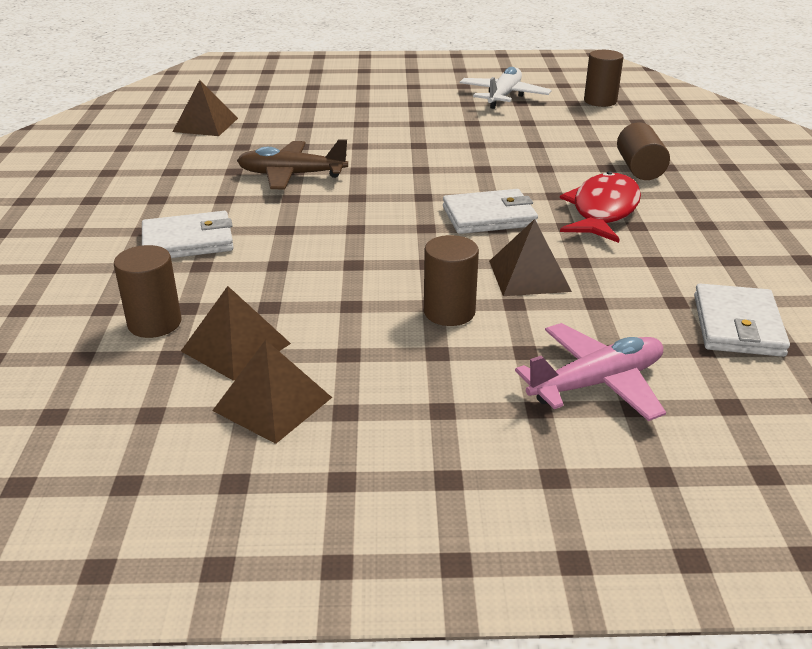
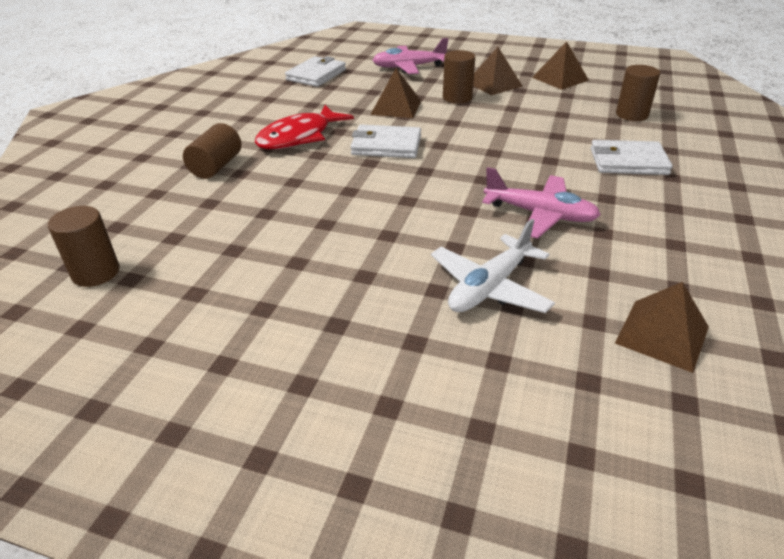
camera: 160 degrees left, 5 degrees up
brown pyramid [181,286,291,381] -> brown pyramid moved to [473,47,523,95]
brown plane [237,139,348,190] -> pink plane [482,167,601,239]
white plane [460,67,551,109] -> white plane moved to [431,219,555,313]

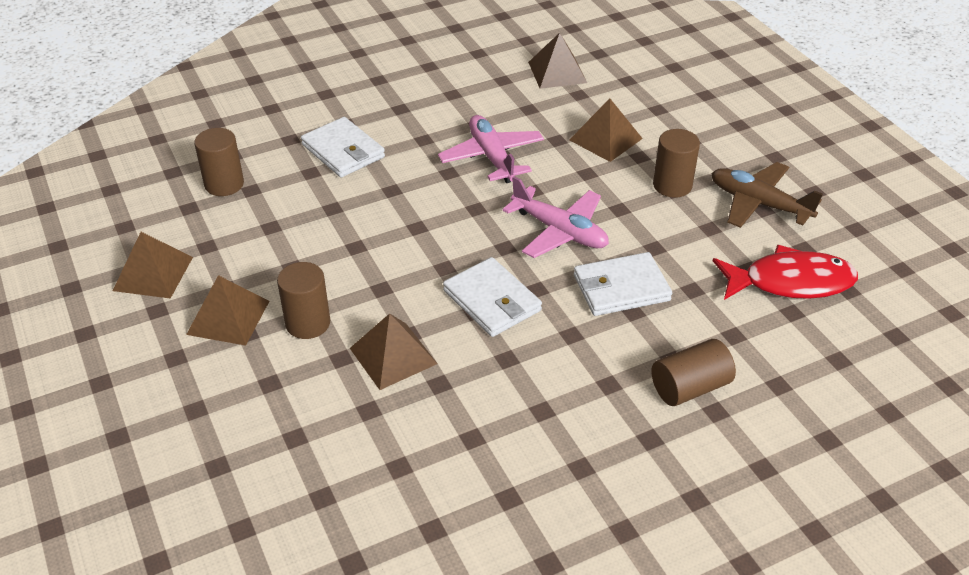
camera: 135 degrees left, 5 degrees up
brown cylinder [48,206,119,287] -> brown cylinder moved to [653,129,700,198]
red fish [255,105,354,149] -> red fish moved to [713,245,858,300]
white wallet [285,56,346,87] -> white wallet moved to [574,252,672,316]
pink plane [372,38,449,74] -> pink plane moved to [502,176,609,258]
white plane [431,219,555,313] -> brown pyramid [569,99,643,162]
none -> brown plane [711,162,823,228]

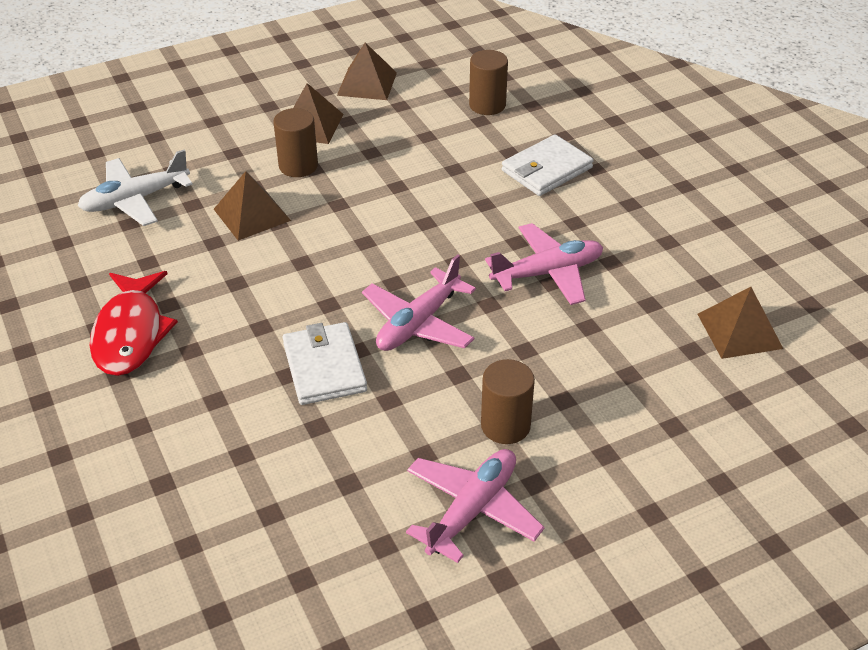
camera: 90 degrees right, 0 degrees up
white wallet [443,257,542,337] -> none
brown pyramid [569,99,643,162] -> none
brown cylinder [651,339,736,406] -> none
brown plane [711,162,823,228] -> pink plane [406,449,545,563]
red fish [713,245,858,300] -> red fish moved to [90,271,178,376]
none -> white plane [78,149,193,226]

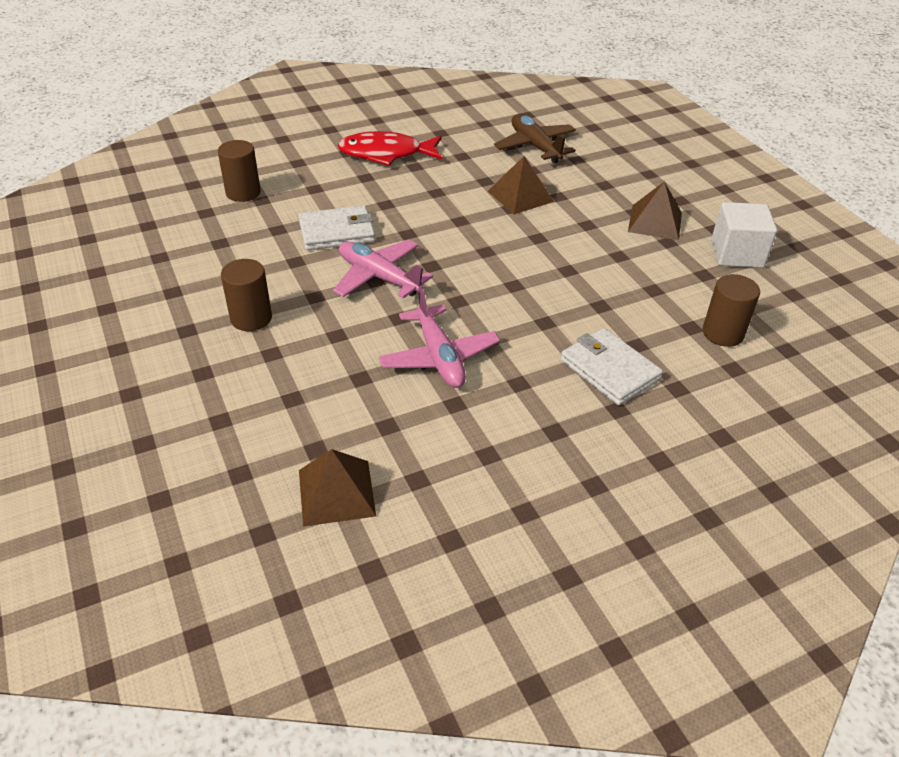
camera: 90 degrees right, 0 degrees up
white plane [78,149,193,226] -> brown plane [494,114,576,163]
brown cylinder [273,108,318,177] -> brown cylinder moved to [218,140,261,202]
brown pyramid [337,42,397,100] -> white cube [711,202,777,268]
pink plane [406,449,545,563] -> none

